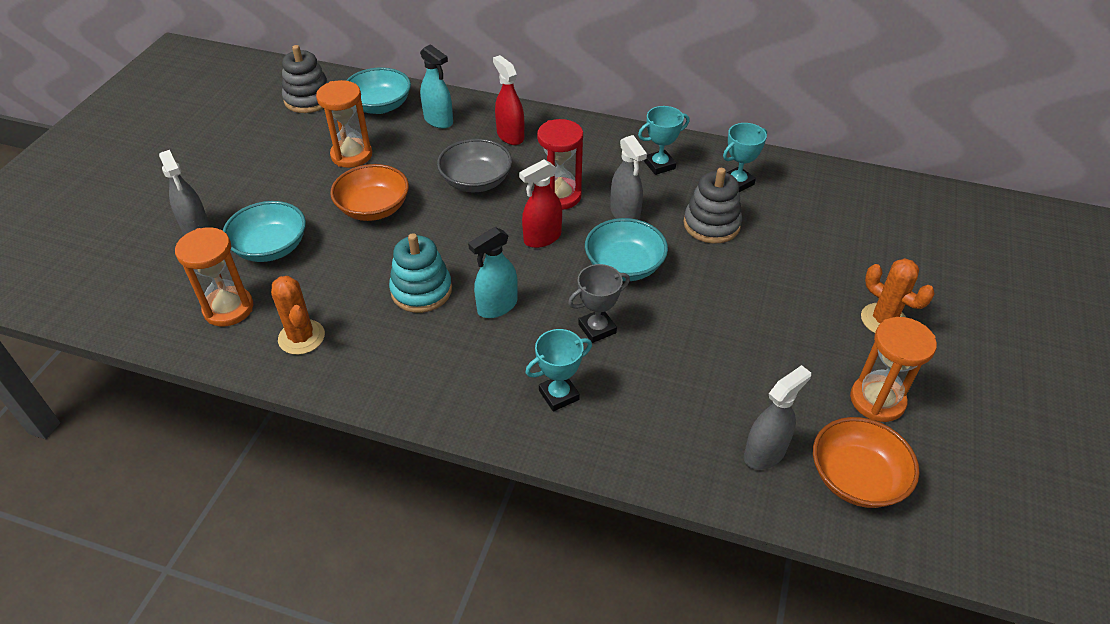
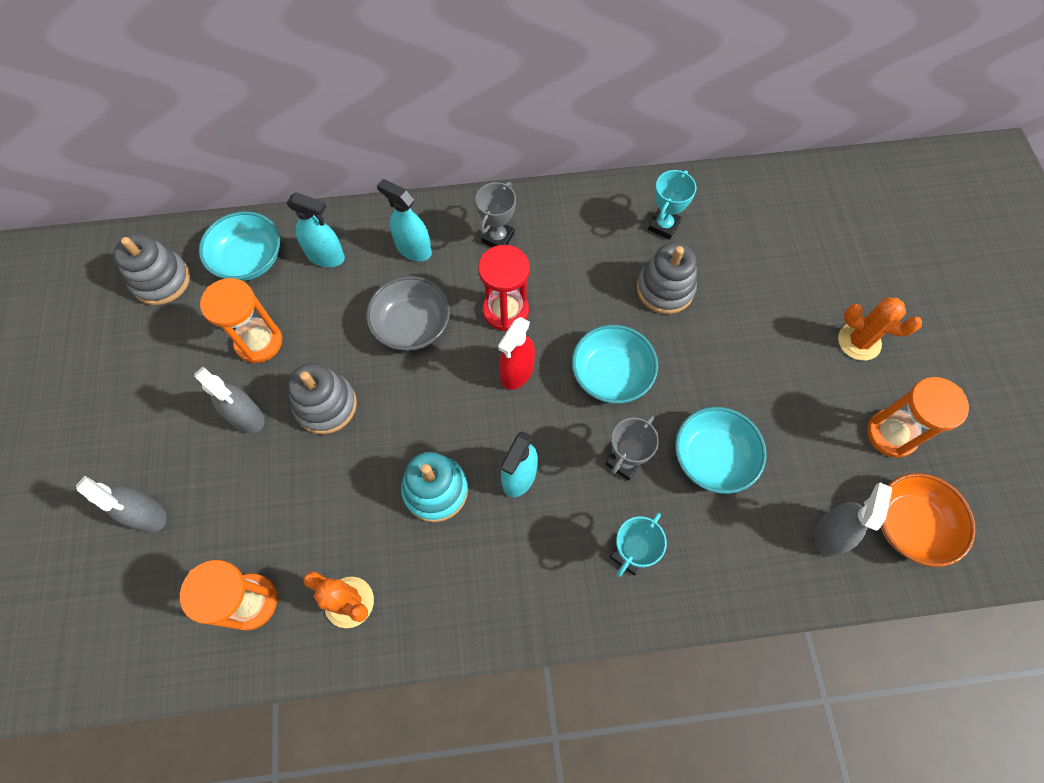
camera: 25 degrees left, 20 degrees up
turquoise bowl [223,201,306,262] -> turquoise bowl moved to [675,407,767,494]
orange bowl [330,164,409,221] -> grey stacking toy [288,363,357,434]
red spray bottle [493,55,524,145] -> turquoise spray bottle [377,179,432,261]
grey spray bottle [610,135,647,220] -> grey spray bottle moved to [194,367,265,433]
turquoise trophy [638,106,690,175] -> none
none -> grey trophy [475,182,516,247]

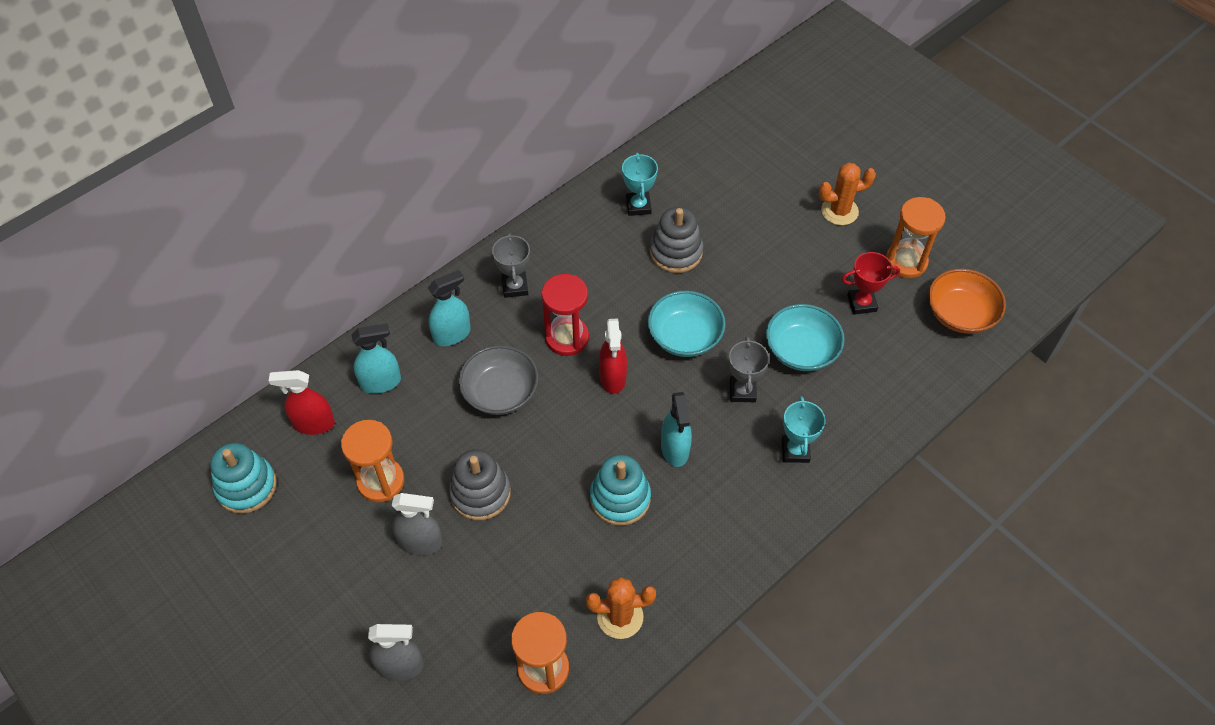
camera: 35 degrees left, 10 degrees down
grey stacking toy [114,234,190,305] -> turquoise stacking toy [211,443,277,514]
turquoise bowl [199,211,280,281] -> red spray bottle [269,370,335,435]
turquoise spray bottle [377,179,432,261] -> turquoise spray bottle turned 150 degrees clockwise [428,270,471,346]
grey spray bottle [814,483,892,557] -> none
none -> red trophy [842,252,900,315]

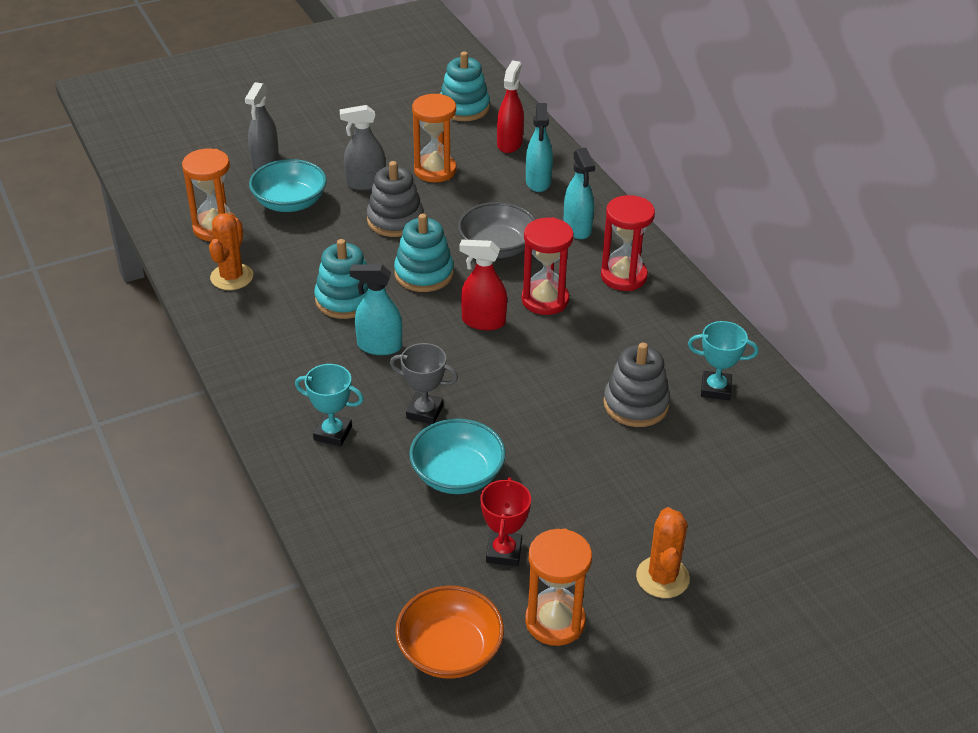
camera: 105 degrees right, 15 degrees down
grey spray bottle [392,493,443,555] -> grey spray bottle turned 60 degrees clockwise [339,105,386,190]
grey trophy [492,233,530,298] -> red hourglass [601,195,655,291]
turquoise bowl [648,291,726,357] -> turquoise bowl moved to [249,159,327,212]
none -> turquoise stacking toy [394,214,454,292]

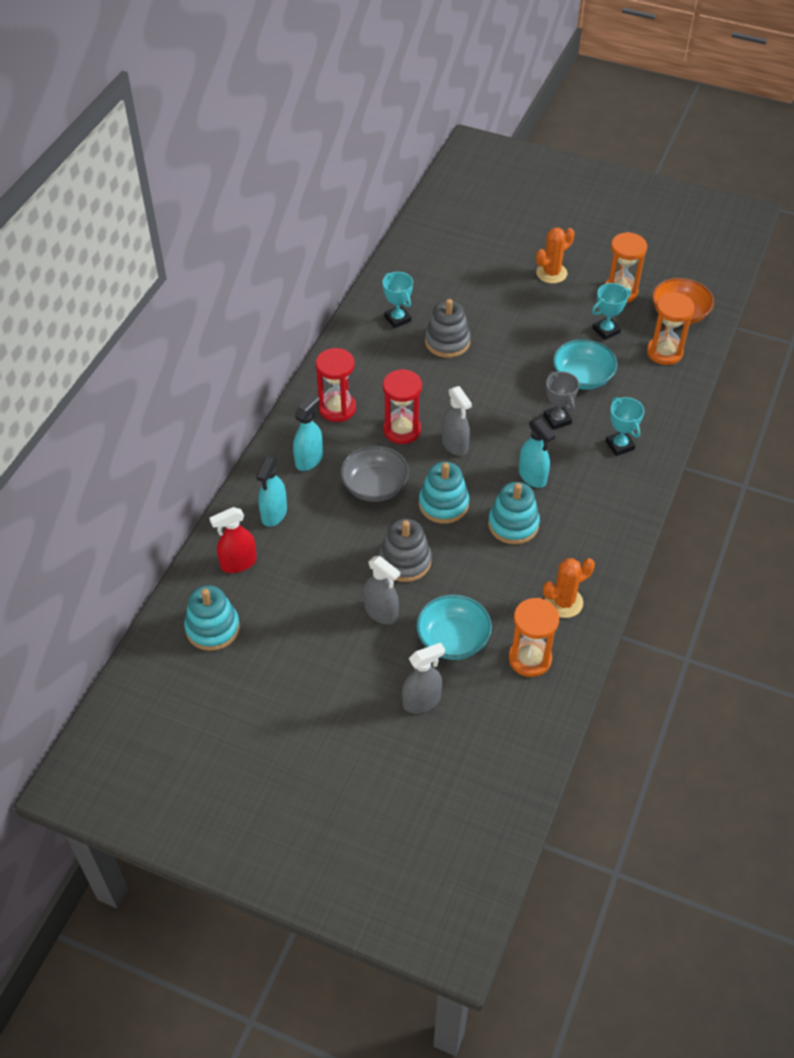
camera: 130 degrees left, 10 degrees up
orange hourglass [412,94,457,182] -> orange hourglass moved to [647,292,694,365]
red spray bottle [459,240,507,331] -> grey spray bottle [442,386,472,456]
red trophy [481,477,531,566] -> turquoise trophy [592,283,631,340]
turquoise spray bottle [526,103,553,192] -> turquoise spray bottle turned 150 degrees clockwise [256,456,287,527]

